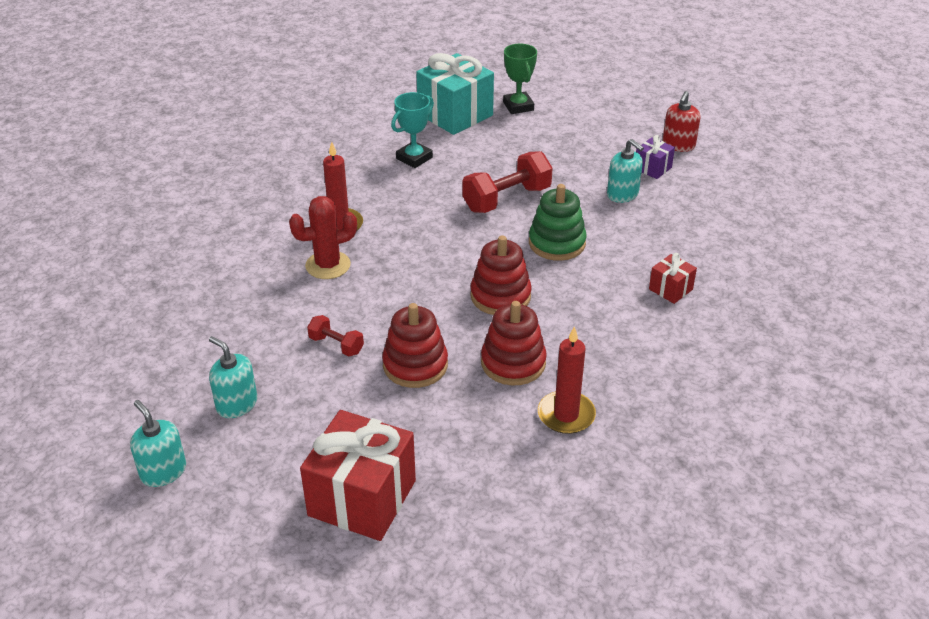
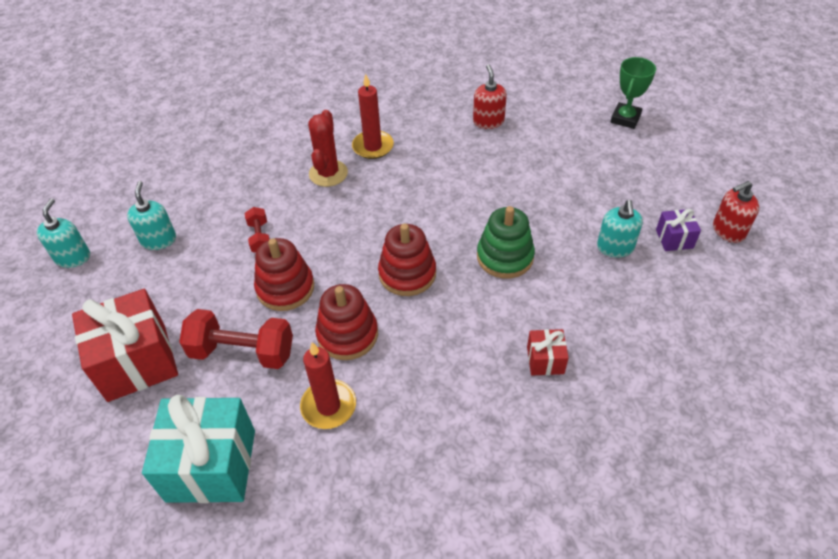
camera: 45 degrees right, 10 degrees up
red cactus [289,196,357,279] -> red cactus turned 75 degrees clockwise [308,110,348,187]
turquoise trophy [391,92,434,168] -> red soap dispenser [473,64,507,129]
turquoise gift [416,53,494,135] -> turquoise gift moved to [142,395,255,503]
red dumbbell [462,151,553,213] -> red dumbbell moved to [179,309,293,369]

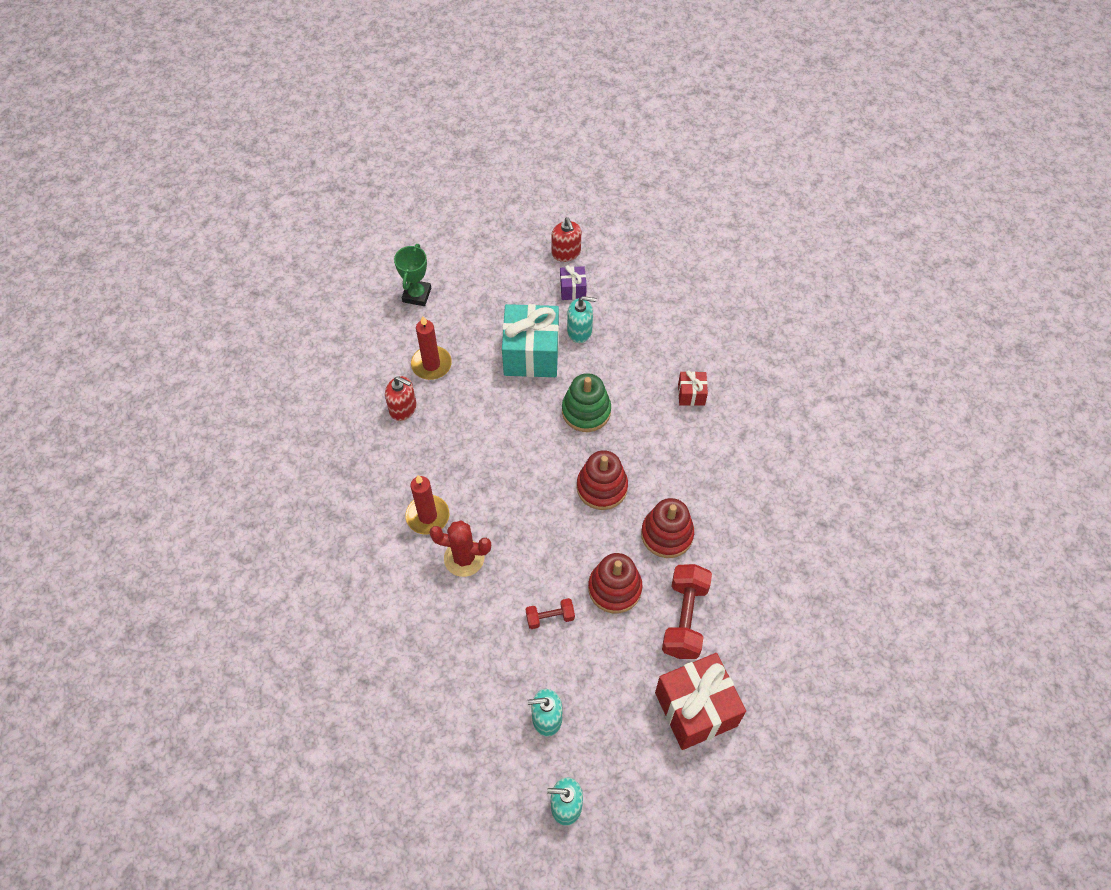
camera: 90 degrees left, 10 degrees up
turquoise gift [142,395,255,503] -> turquoise gift moved to [502,304,559,377]
red candle [300,342,356,429] -> red candle moved to [411,316,452,380]
red soap dispenser [473,64,507,129] -> red soap dispenser turned 150 degrees counterclockwise [385,376,416,421]
green trophy [611,57,656,129] -> green trophy turned 75 degrees clockwise [394,244,431,306]

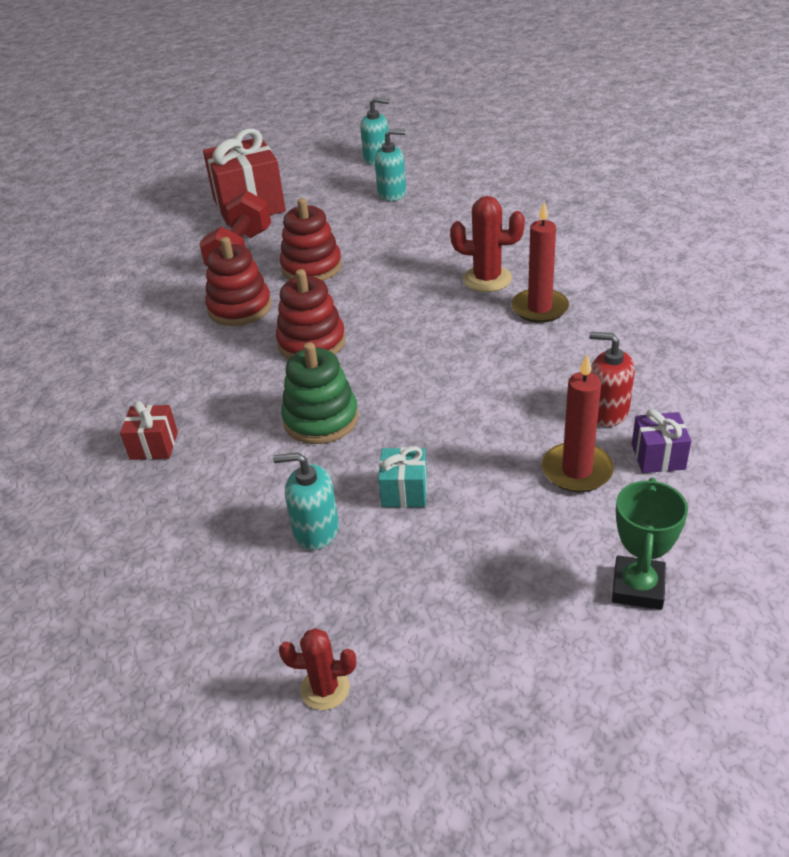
camera: 175 degrees left, 20 degrees down
turquoise gift [502,304,559,377] -> turquoise gift [378,446,427,508], size x0.47
red dumbbell [526,598,575,629] -> none
red soap dispenser [552,218,581,262] -> red cactus [279,628,356,710]
purple gift [560,265,587,300] -> purple gift moved to [632,409,691,473]

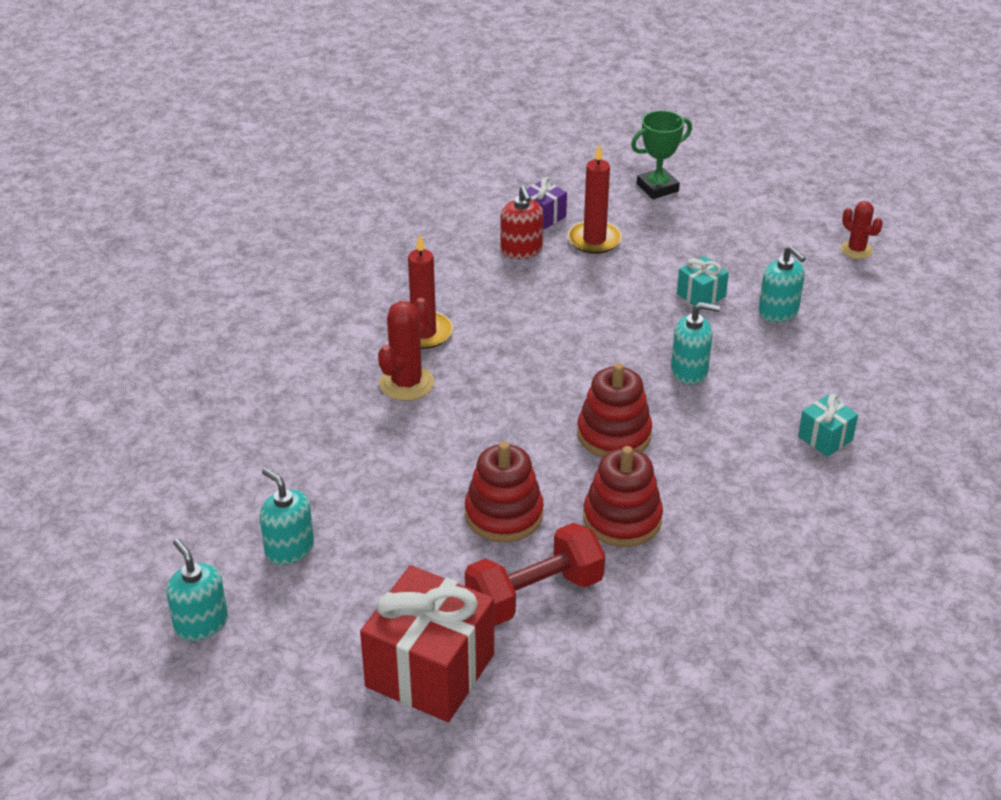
camera: 135 degrees left, 0 degrees up
red gift [120,401,178,460] -> turquoise gift [798,394,858,457]
green stacking toy [281,342,359,444] -> turquoise soap dispenser [671,302,720,385]
red cactus [450,196,525,292] -> red cactus turned 60 degrees clockwise [378,298,434,401]

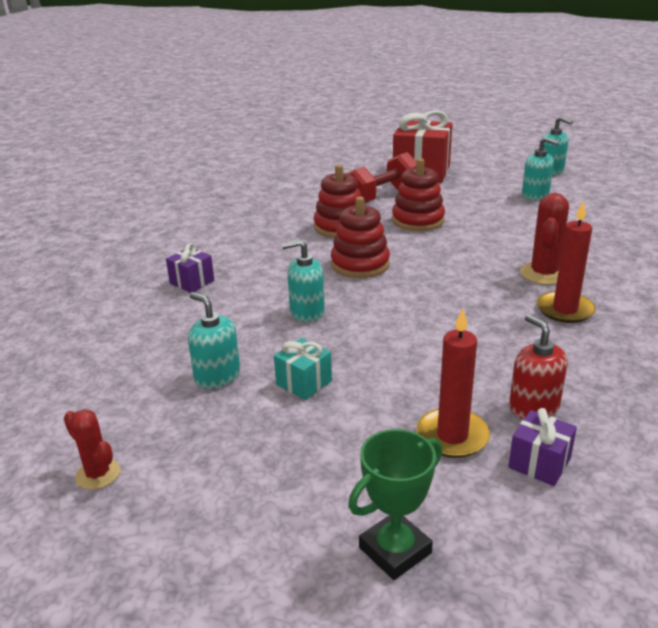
camera: 170 degrees right, 10 degrees down
turquoise gift [798,394,858,457] -> purple gift [166,243,214,293]

